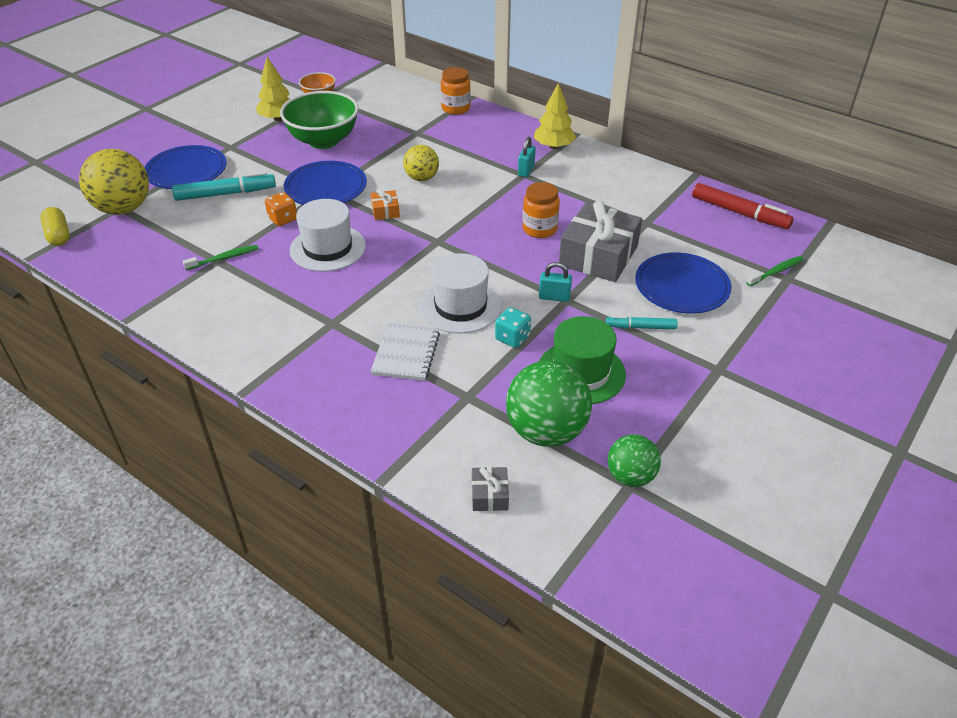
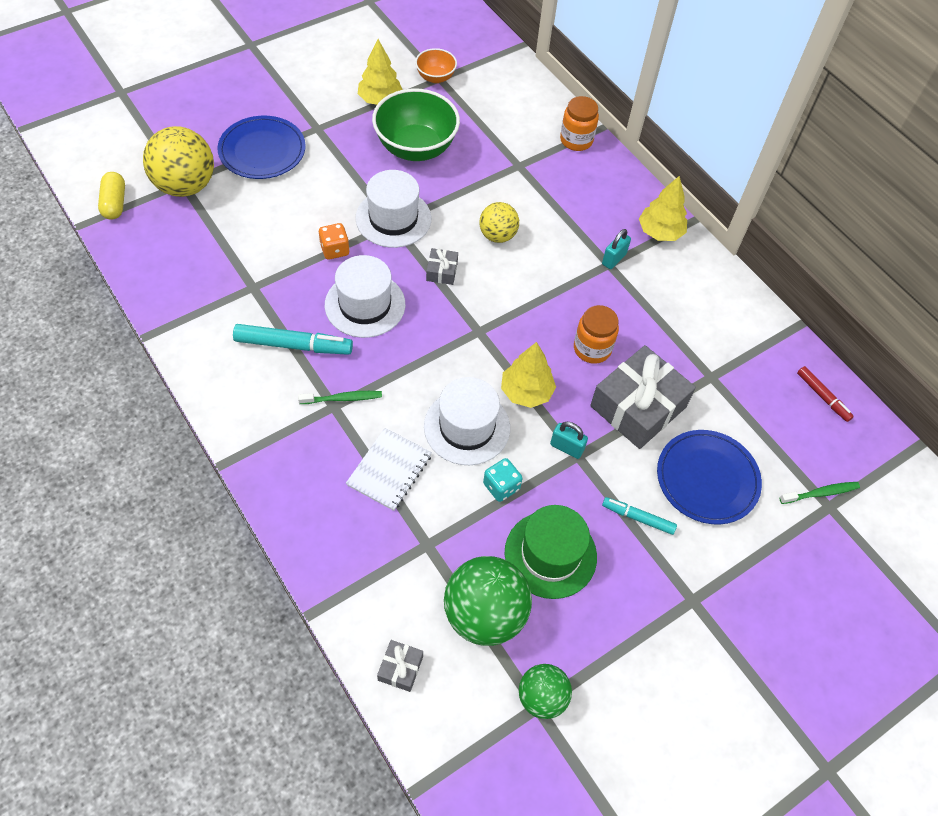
camera: 15 degrees right, 15 degrees up
turquoise marker [172,172,276,201] -> turquoise marker moved to [233,324,353,355]
green toothbrush [183,245,258,270] -> green toothbrush moved to [298,391,382,404]
blue plate [284,161,367,205] -> white hat [355,170,431,248]
orange gift [371,189,400,220] -> grey gift [426,248,458,285]
red marker [692,183,794,229] -> red marker [797,366,854,422], size x0.59
none -> yellow tree [501,342,556,408]

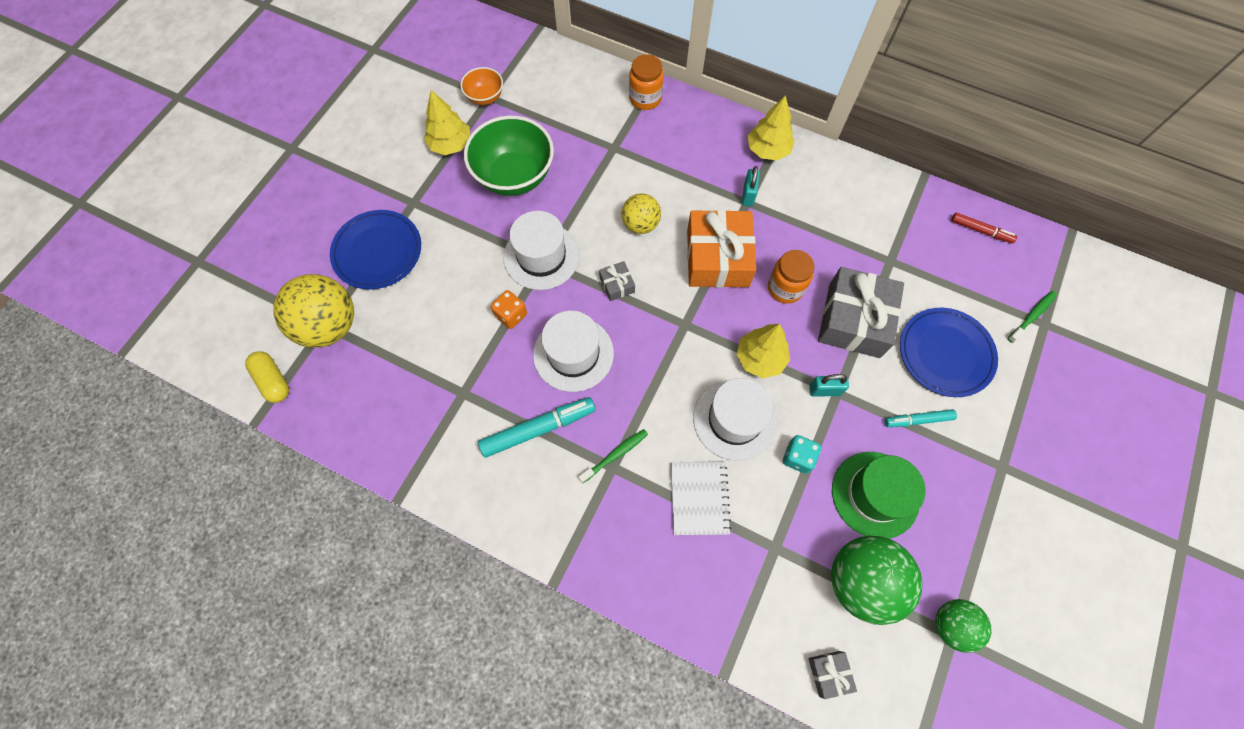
camera: 25 degrees left, 10 degrees up
none -> orange gift [687,210,756,288]

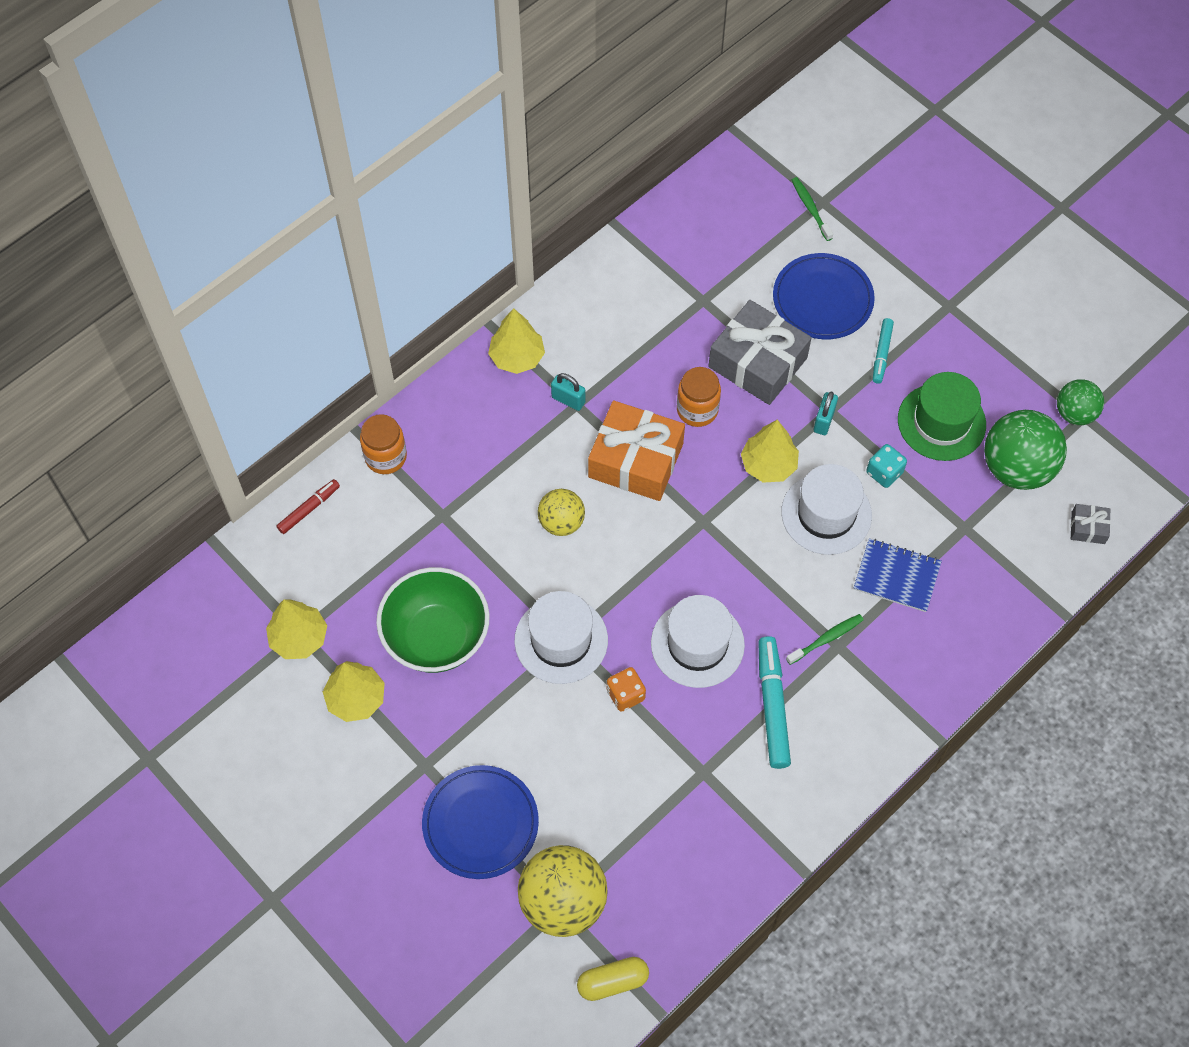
camera: 70 degrees left, 5 degrees down
orange bowl [460,67,503,105] -> yellow tree [266,599,327,659]
green toothbrush [578,429,648,483] -> green toothbrush turned 75 degrees clockwise [786,614,864,665]
grey gift [599,261,635,301] -> none
white notebook [671,462,731,535] -> blue notebook [854,538,942,612]
red marker [951,213,1017,243] -> red marker moved to [276,479,340,534]

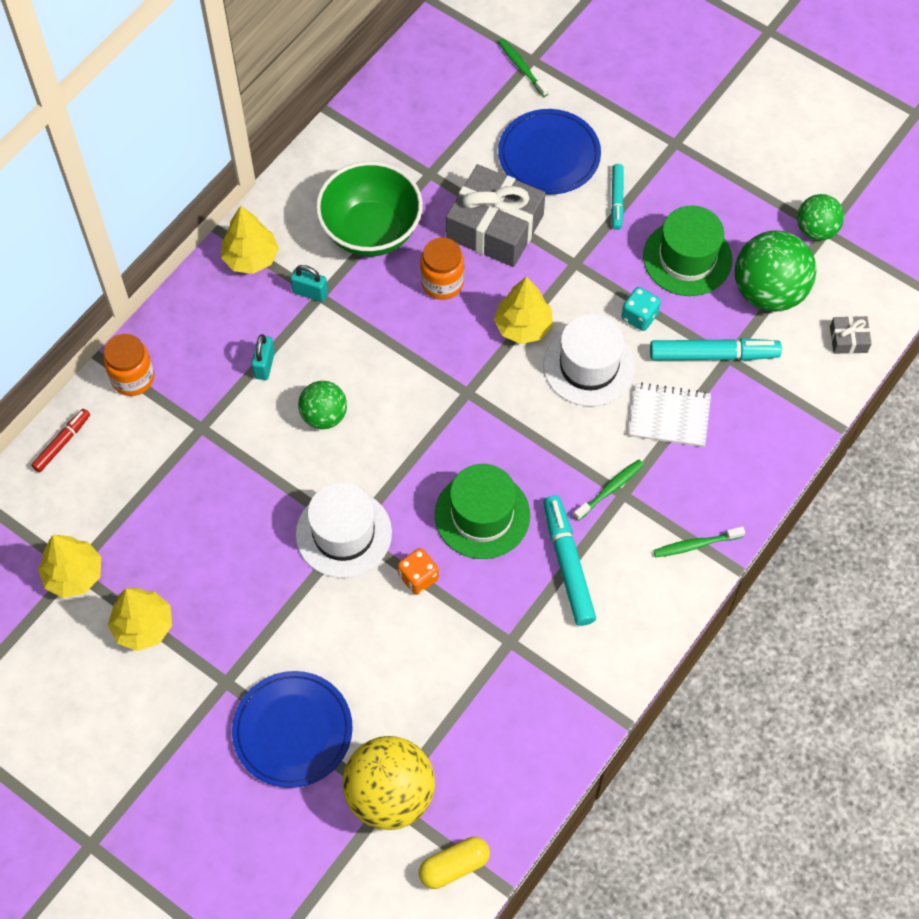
camera: 10 degrees left, 0 degrees up
green bowl [376,567,490,673] -> green bowl moved to [316,161,423,257]
yellow ball [538,489,585,536] -> green ball [298,381,347,429]
orange gift [588,400,685,501] -> none
white hat [651,595,745,688] -> green hat [435,464,530,559]
turquoise padlock [814,391,838,435] -> turquoise padlock moved to [251,334,275,380]
blue notebook [854,538,942,612] -> white notebook [629,383,711,447]
none -> turquoise marker [650,338,782,361]
none -> green toothbrush [653,526,745,557]

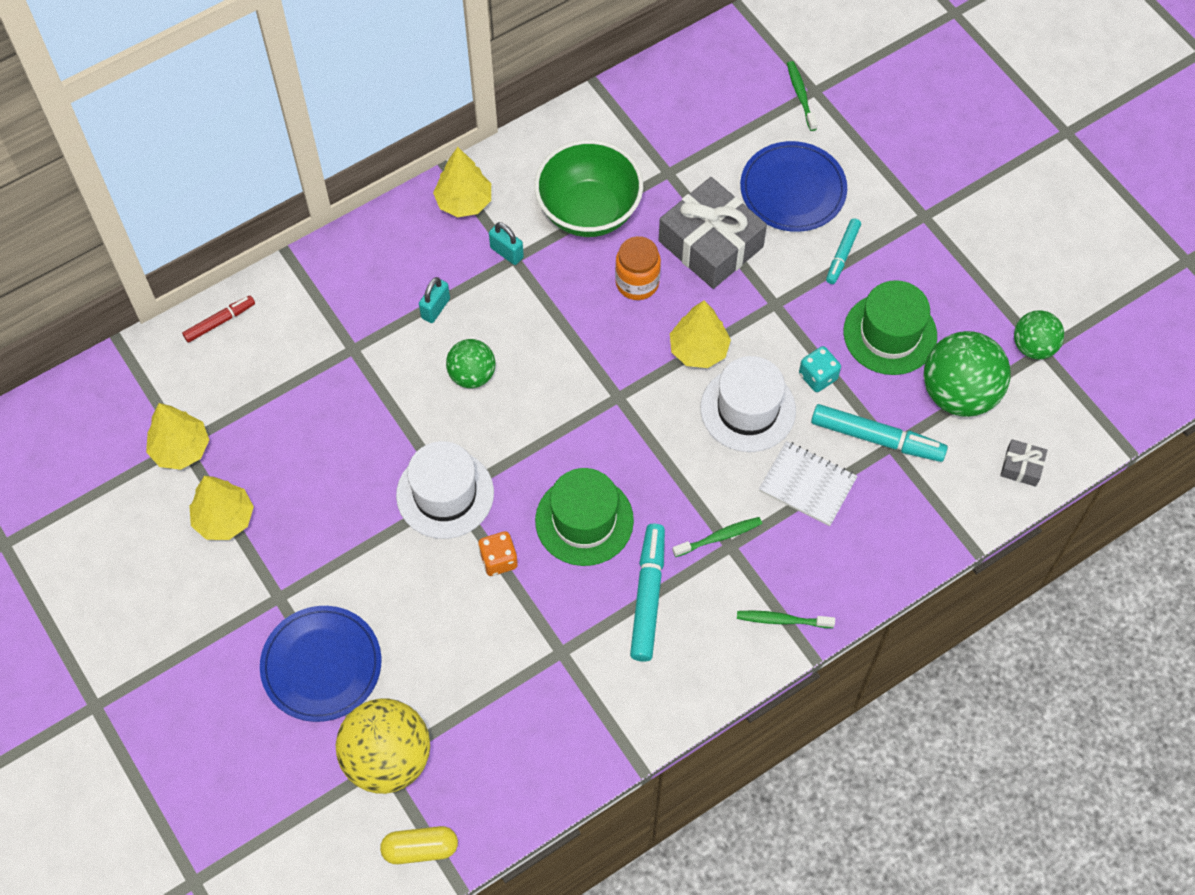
camera: 20 degrees right, 0 degrees up
orange jar [103,334,154,396] -> none

